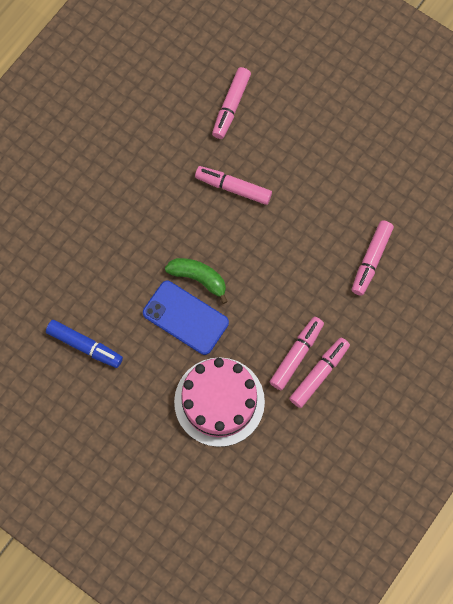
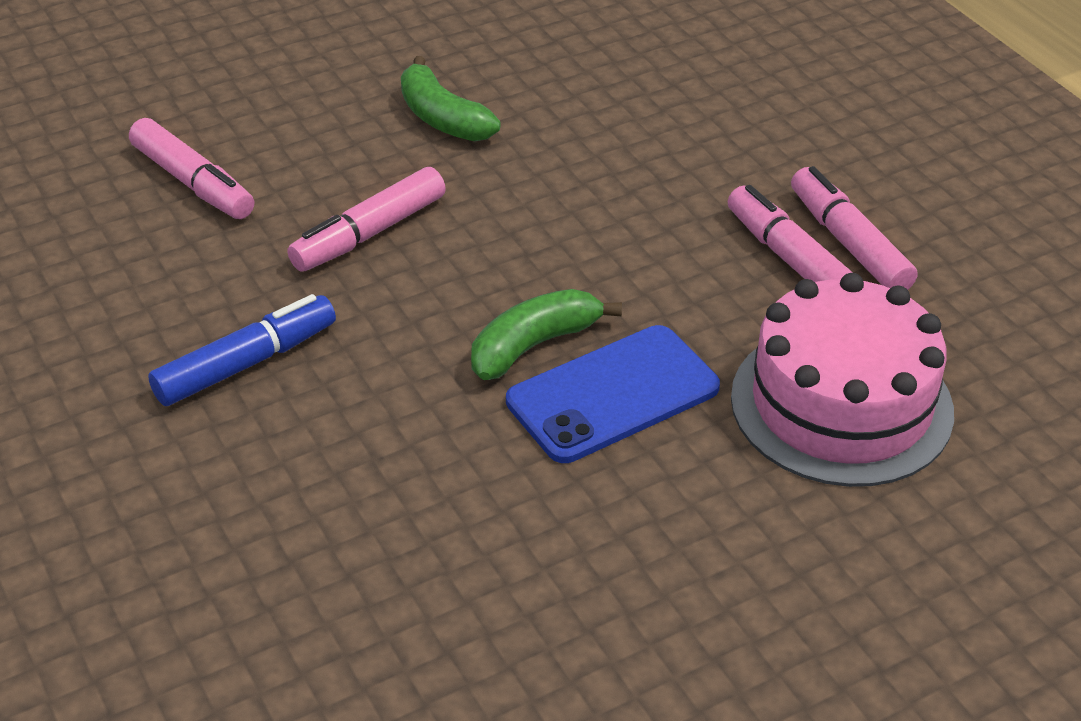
camera: 65 degrees left, 30 degrees down
blue marker [46,320,123,368] -> blue marker moved to [148,294,336,406]
pink marker [352,220,394,296] -> none
none -> green banana [401,56,501,141]

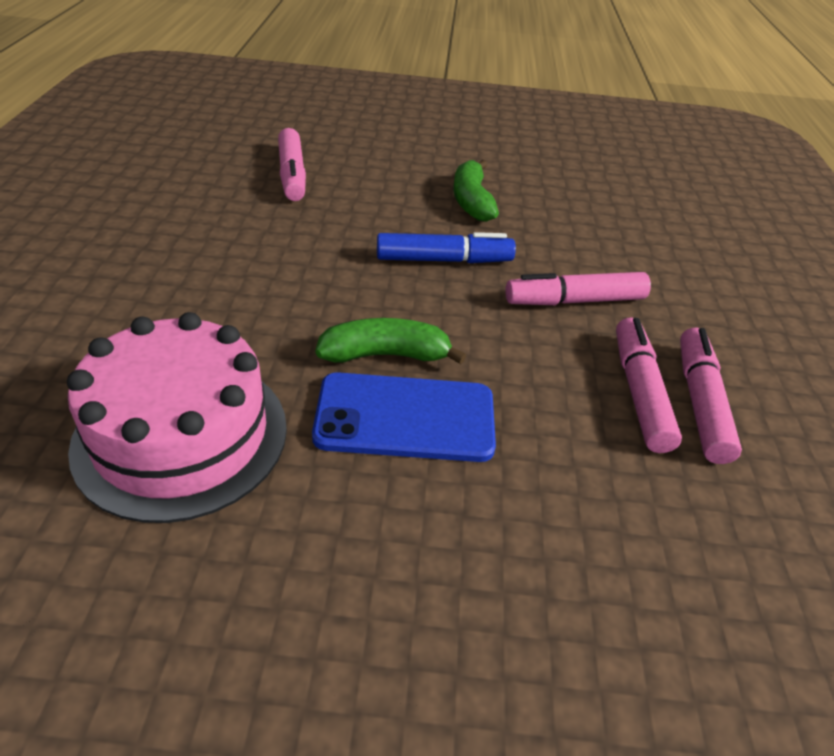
camera: 30 degrees right, 0 degrees up
blue marker [148,294,336,406] -> blue marker moved to [377,232,516,263]
pink marker [287,167,446,272] -> pink marker moved to [505,272,651,305]
pink cake [731,273,954,487] -> pink cake moved to [67,312,287,523]

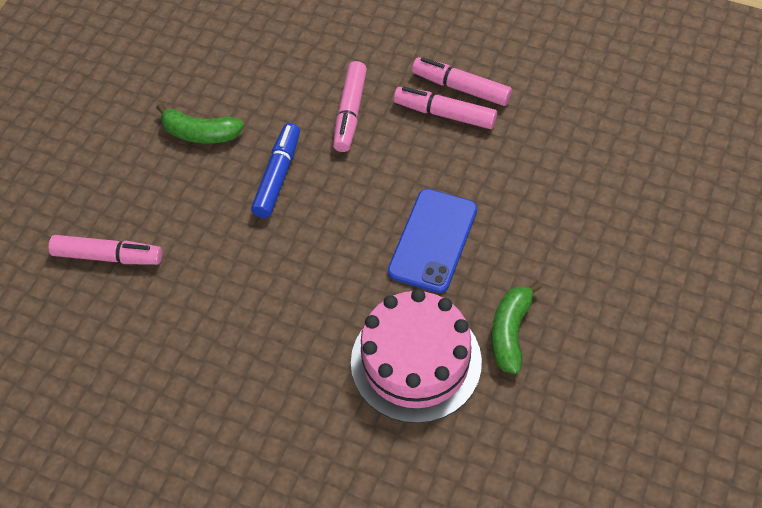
camera: 65 degrees left, 15 degrees up
green banana [315,318,466,364] -> green banana moved to [491,281,542,374]

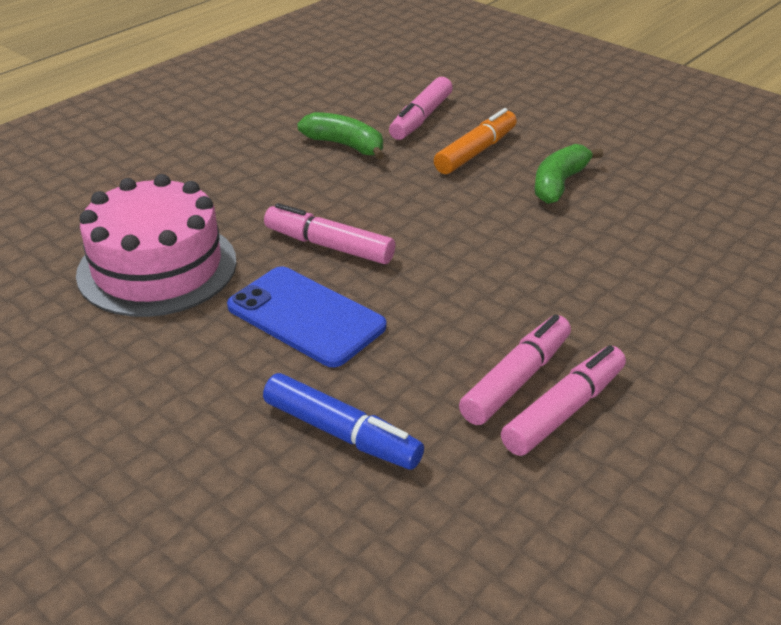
camera: 105 degrees right, 20 degrees down
blue marker [251,123,300,218] -> blue marker moved to [263,373,424,470]
pink marker [333,61,367,152] -> pink marker moved to [264,203,395,264]
green banana [491,281,542,374] -> green banana moved to [297,112,384,160]
none -> orange marker [434,108,517,174]

